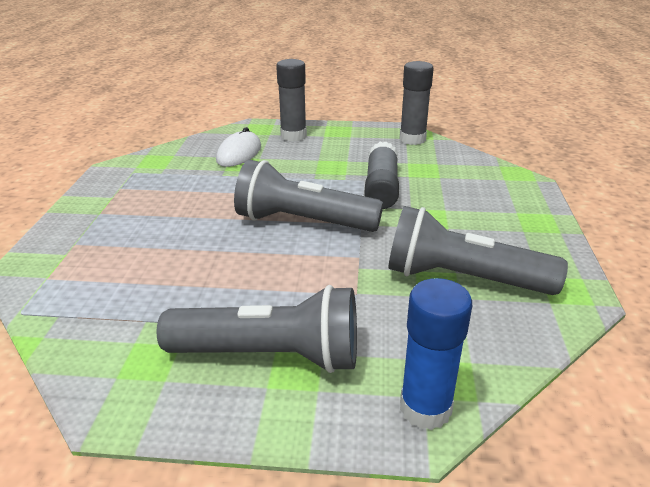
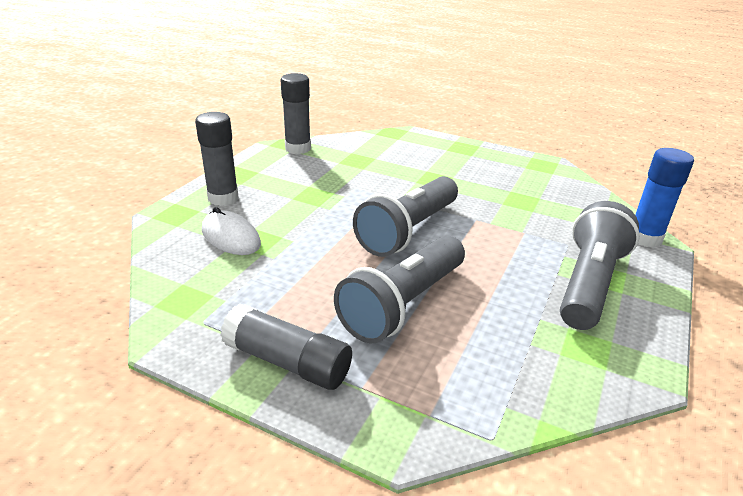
camera: 70 degrees left, 0 degrees up
grey glue stick [364,141,399,209] -> grey glue stick moved to [220,304,352,390]
grey flashlight [388,206,568,295] -> grey flashlight moved to [334,235,465,343]

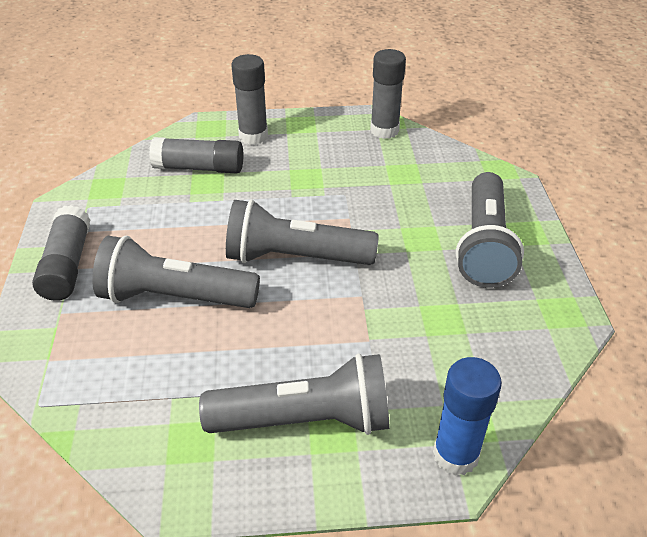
camera: 60 degrees right, 10 degrees up
white mouse [202,207,261,255] -> grey glue stick [149,137,243,173]
none -> grey flashlight [456,172,524,288]

